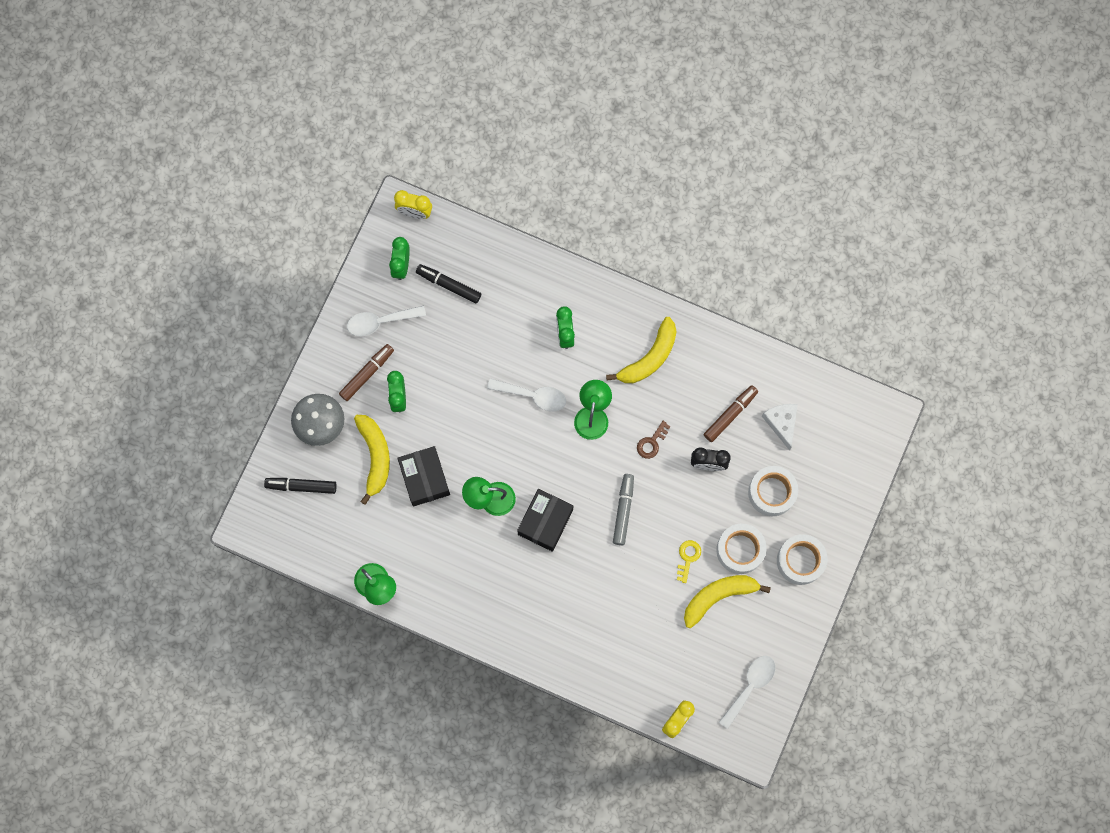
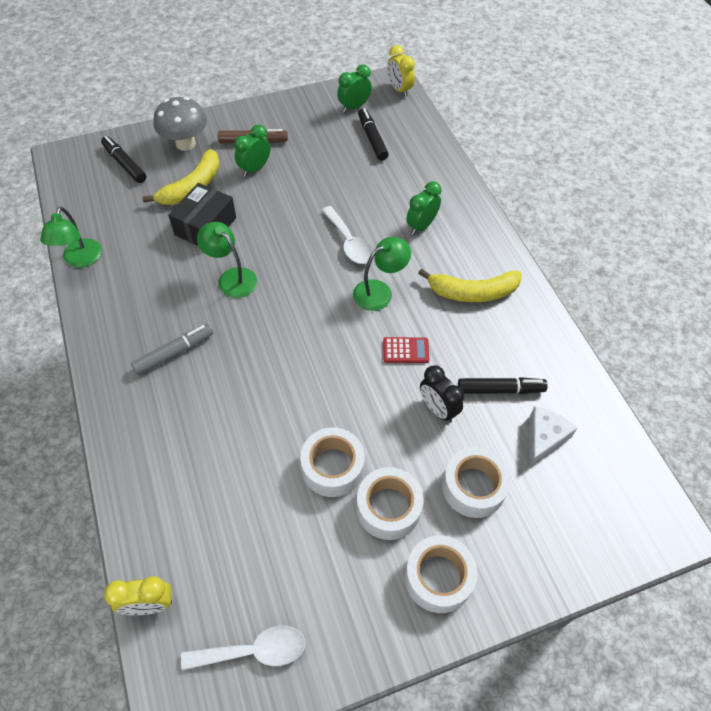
camera: 45 degrees right, 20 degrees down
white spoon [347,306,426,336] -> none
black box [517,489,573,552] -> none
grey marker [613,474,634,545] -> grey marker moved to [131,324,213,375]
brown key [637,421,671,459] -> red calculator [383,337,429,363]
yellow key [677,540,701,583] -> white tape [300,427,365,497]
yellow banana [684,575,771,628] -> none
brown marker [704,385,758,442] -> black marker [458,377,548,394]

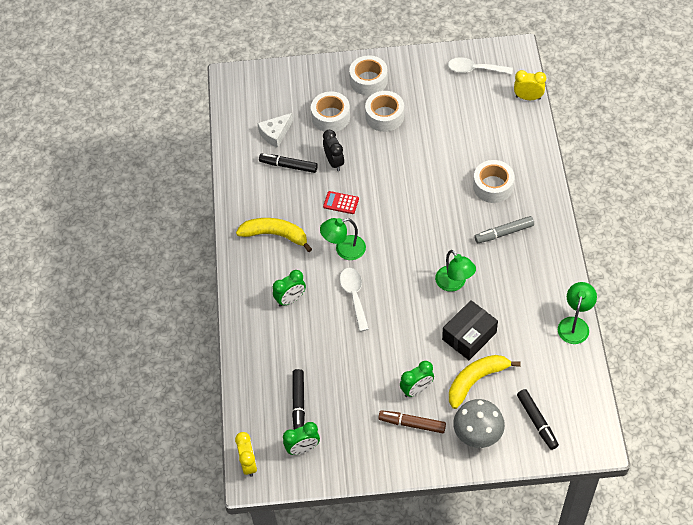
camera: 160 degrees left, 0 degrees up
white tape [300,427,365,497] -> white tape moved to [473,160,515,203]

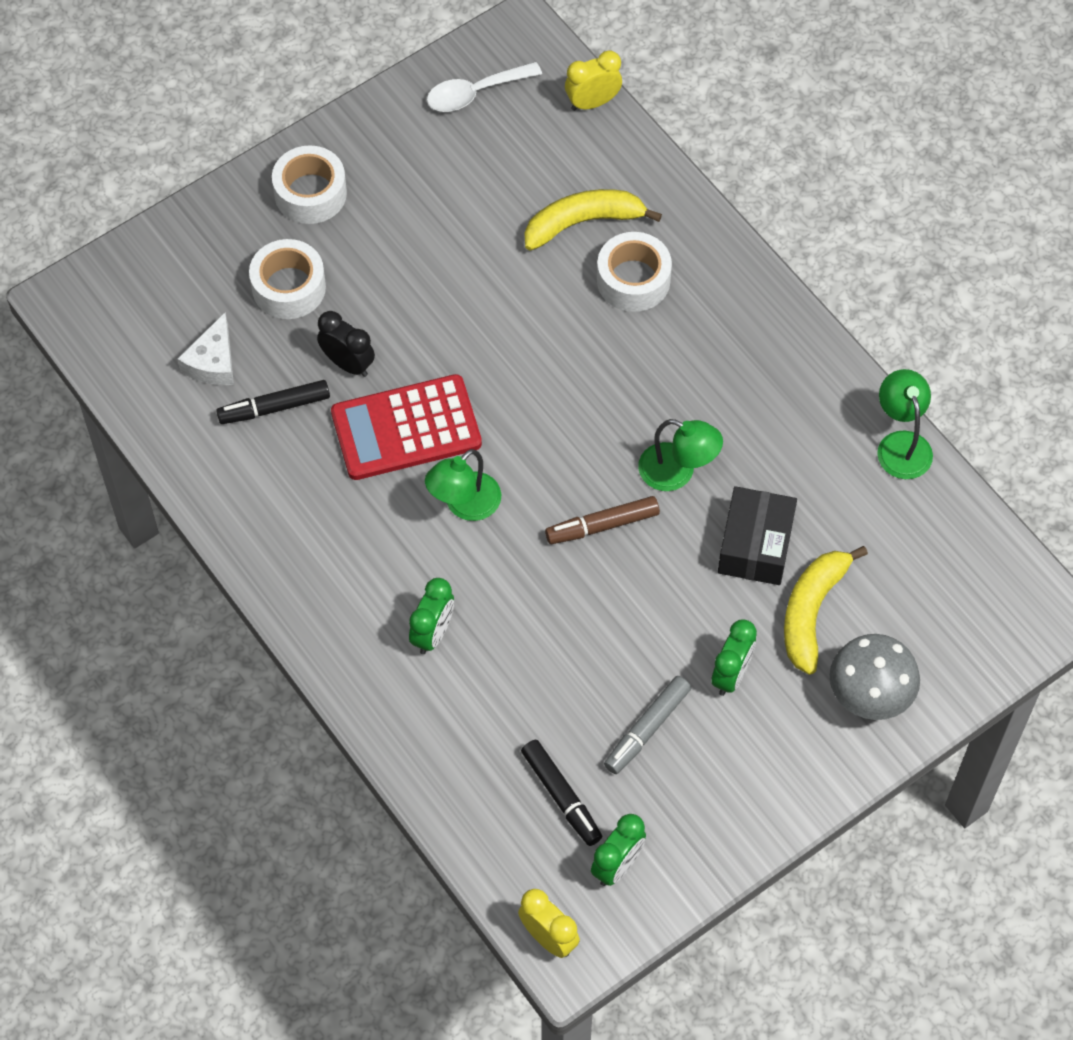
camera: 35 degrees left, 5 degrees up
yellow banana [236,218,312,252] -> yellow banana moved to [525,189,662,251]
red calculator [323,191,359,214] -> red calculator [331,374,482,480], size x2.24
white spoon [340,268,369,332] -> none
white tape [365,91,404,132] -> none
brown marker [378,410,446,433] -> brown marker moved to [545,496,660,544]
grey marker [474,216,534,243] -> grey marker moved to [604,676,691,774]
black marker [517,389,559,450] -> none

